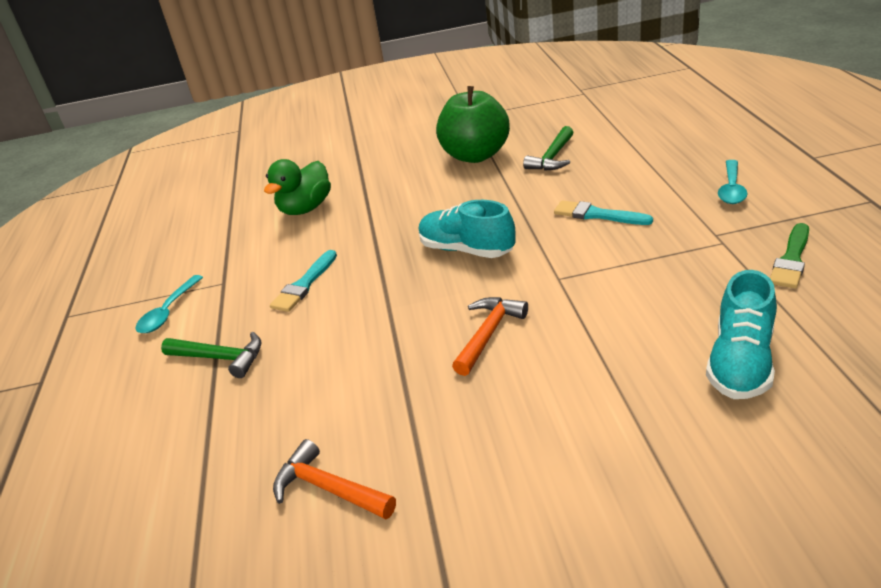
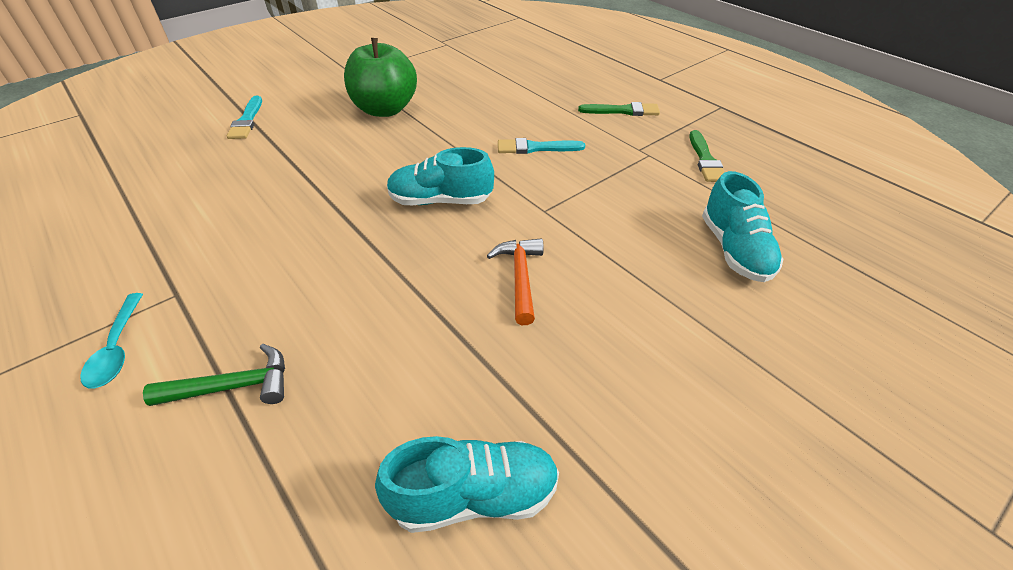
camera: 35 degrees left, 10 degrees up
green duck [264,159,331,215] -> none
turquoise brush [270,250,337,312] -> turquoise brush moved to [227,95,262,139]
orange hammer [273,439,396,519] -> turquoise shoe [375,436,559,533]
green hammer [523,126,573,171] -> none
turquoise spoon [718,160,748,204] -> green brush [578,102,660,116]

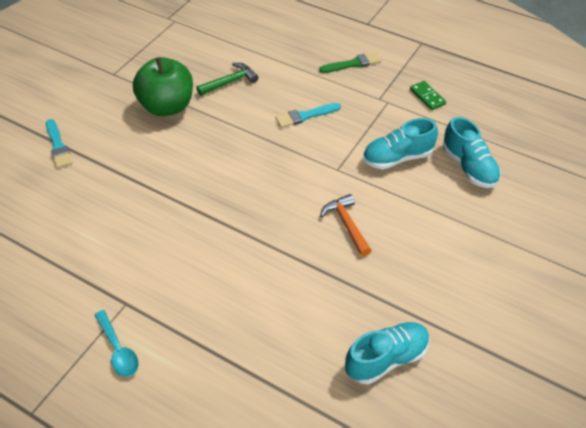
camera: 20 degrees left, 5 degrees up
green hammer [143,344,285,406] -> green hammer moved to [197,63,259,96]
turquoise shoe [387,147,494,205] -> turquoise shoe moved to [363,118,438,169]
green brush [689,130,724,182] -> green domino [410,81,446,110]

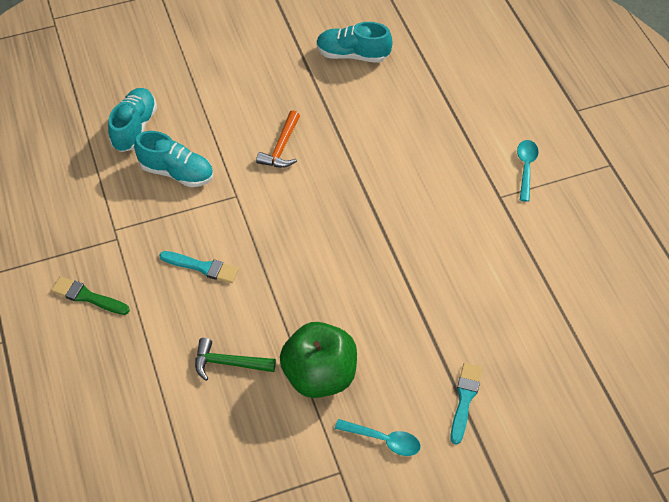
camera: 140 degrees left, 5 degrees up
green domino [410,81,446,110] -> none
none -> turquoise spoon [335,419,421,456]

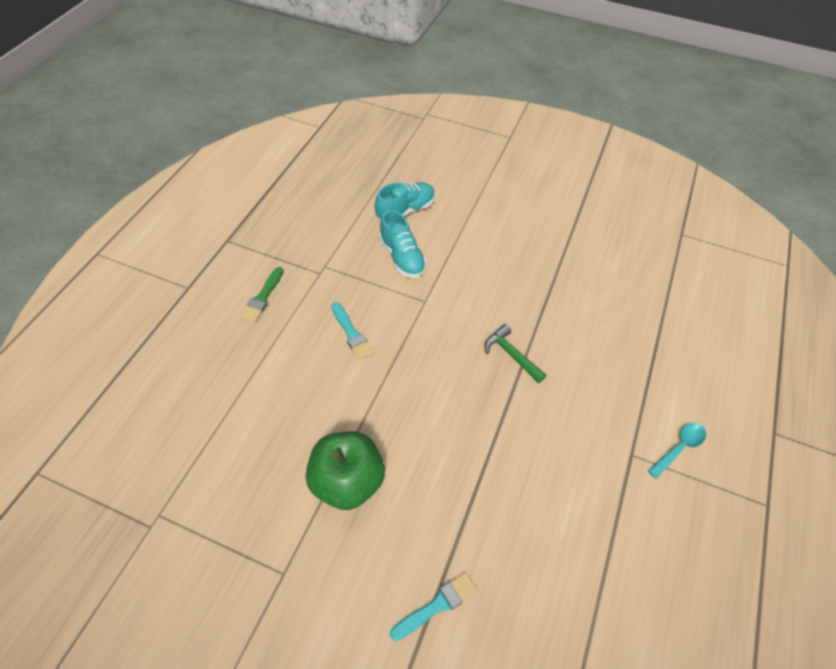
camera: 40 degrees right, 0 degrees up
green brush [51,276,130,315] -> green brush turned 135 degrees counterclockwise [240,267,284,323]
green hammer [195,338,276,381] -> green hammer moved to [484,324,546,383]
orange hammer [256,110,300,168] -> none
turquoise shoe [316,22,393,63] -> none
turquoise spoon [335,419,421,456] -> none

